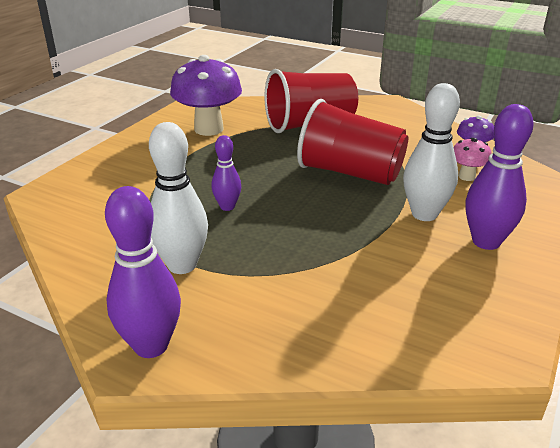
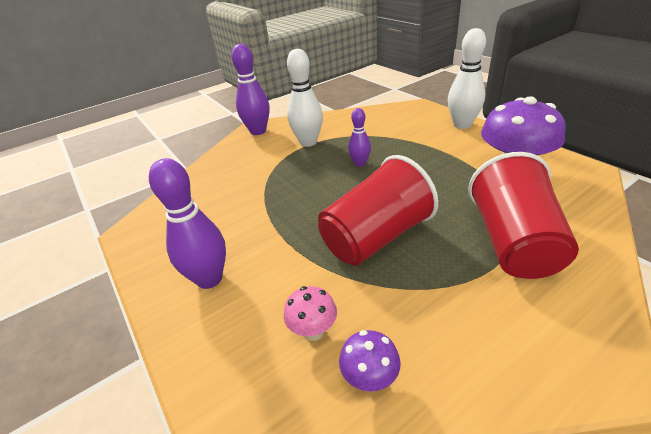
camera: 120 degrees right, 5 degrees up
white bowling pin [403,83,460,221] -> white bowling pin moved to [448,28,486,129]

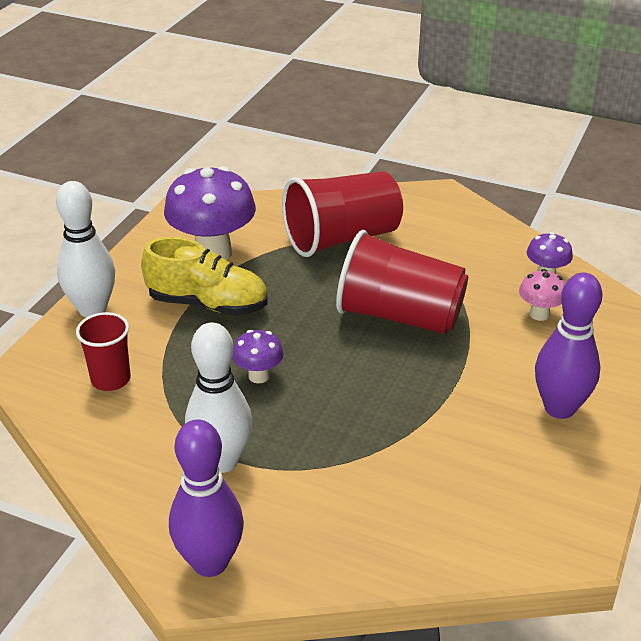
camera: 125 degrees left, 0 degrees up
purple bowling pin [348,108,371,167] -> purple mushroom [232,330,284,383]
none -> red cup [76,312,131,391]
none -> yellow shoe [141,237,267,316]

